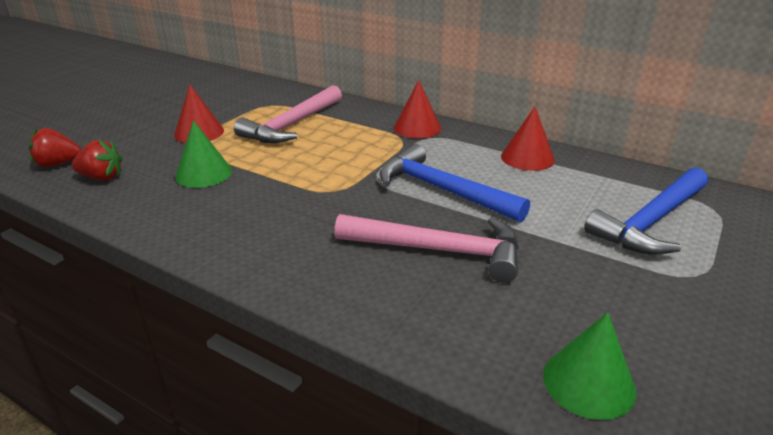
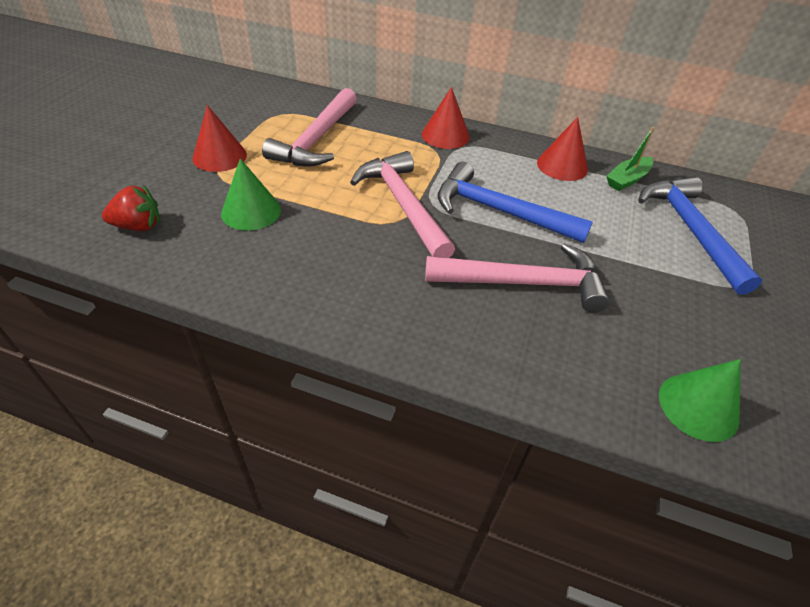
camera: 15 degrees left, 15 degrees up
red strawberry [29,128,81,167] -> none
blue hammer [584,167,708,255] -> blue hammer turned 135 degrees clockwise [638,177,762,295]
none -> pink hammer [350,151,455,258]
none -> green boat [606,127,654,191]

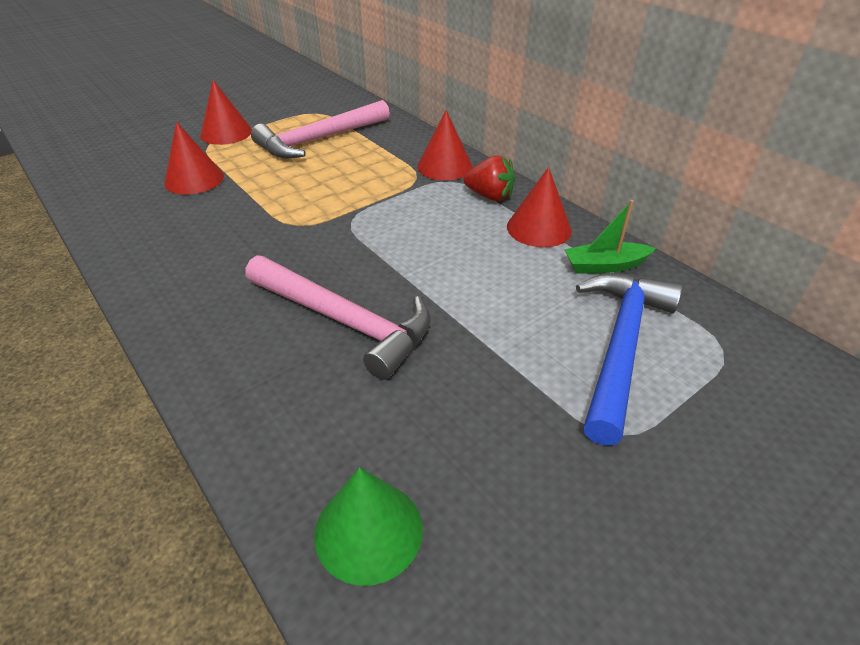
camera: 35 degrees right, 5 degrees down
red strawberry [102,185,160,231] -> red strawberry moved to [464,155,515,201]
green cone [221,158,281,231] -> red cone [164,122,224,195]
pink hammer [350,151,455,258] -> none
blue hammer [437,162,593,243] -> none

